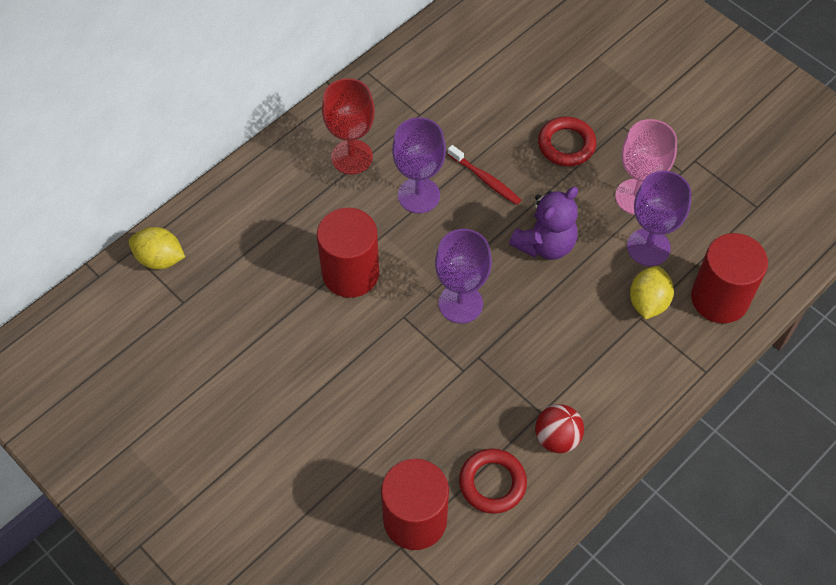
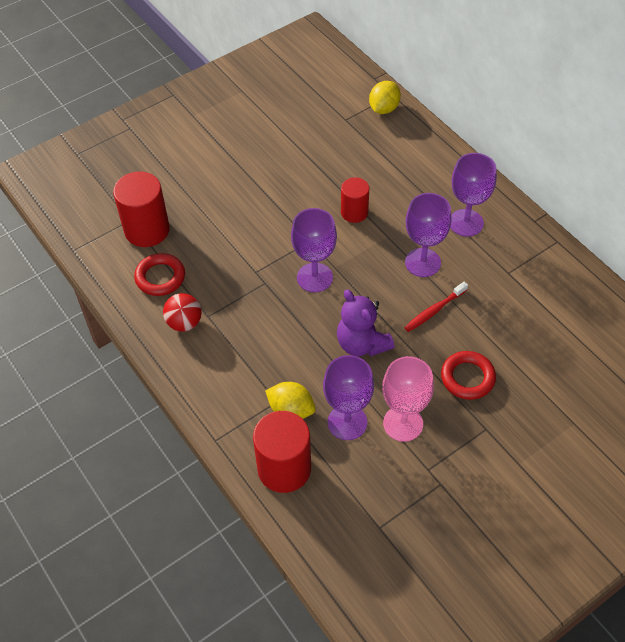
camera: 100 degrees right, 5 degrees down
red cylinder [317,208,379,298] -> red cylinder [341,177,369,223], size x0.61
red goblet [322,78,375,175] -> purple goblet [450,153,497,237]

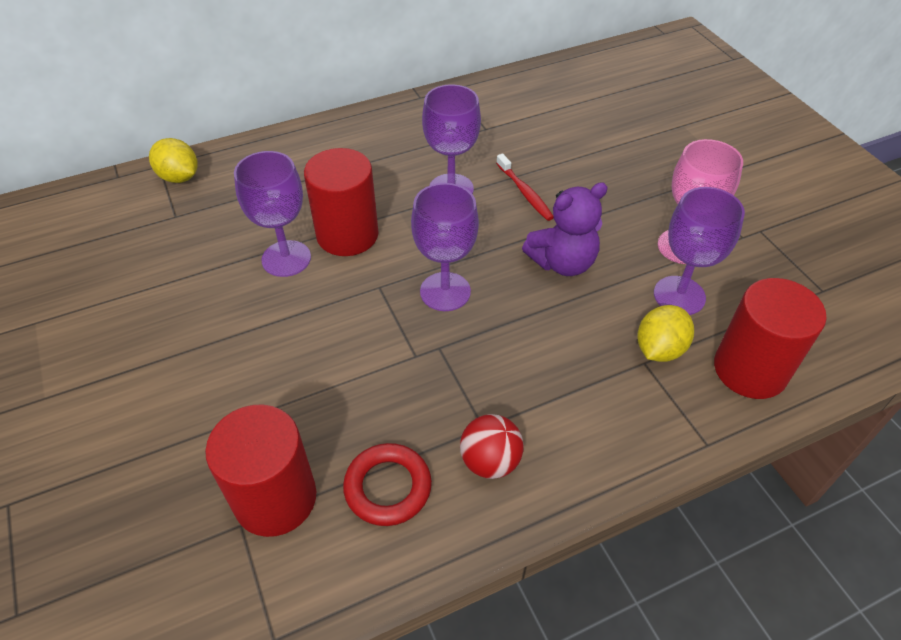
camera: 80 degrees left, 5 degrees down
red cylinder [341,177,369,223] -> red cylinder [304,148,379,256], size x1.64
red ring [441,351,496,400] -> none
purple goblet [450,153,497,237] -> purple goblet moved to [234,151,311,277]

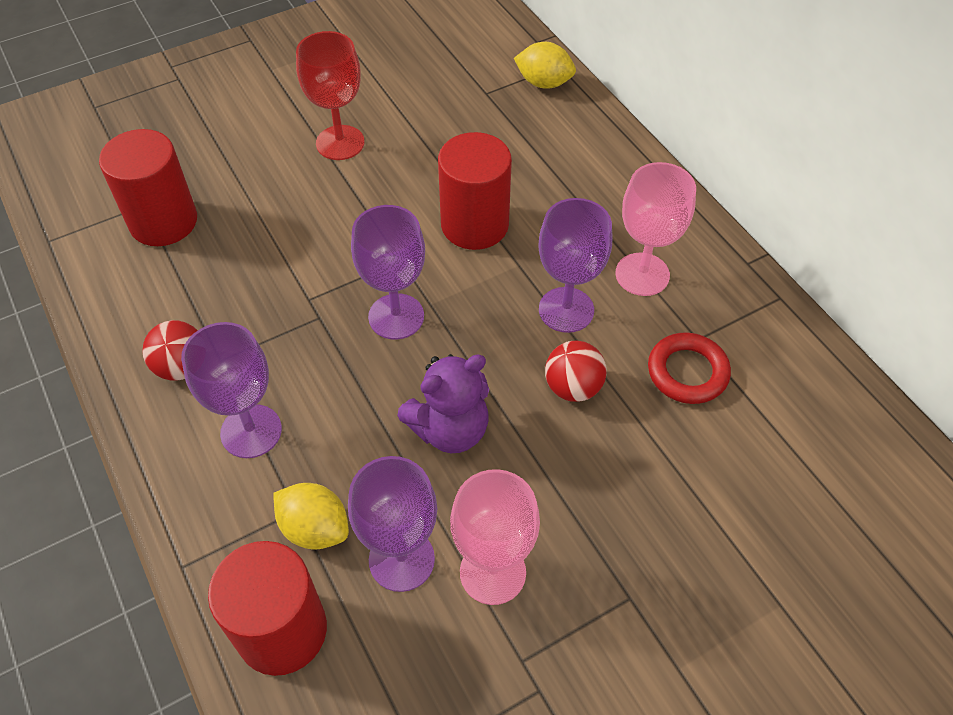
camera: 85 degrees right, 5 degrees up
yellow lemon [149,138,198,183] -> yellow lemon turned 75 degrees clockwise [514,42,576,89]
purple goblet [234,151,311,277] -> purple goblet moved to [181,322,282,458]
red ring [343,443,432,526] -> red ring moved to [648,333,731,404]
red toothbrush [496,154,554,221] -> red ball [545,341,607,402]
purple teddy bear [522,182,608,276] -> purple teddy bear turned 90 degrees counterclockwise [398,354,489,453]
none -> red goblet [296,31,365,160]
none -> pink goblet [615,162,696,296]

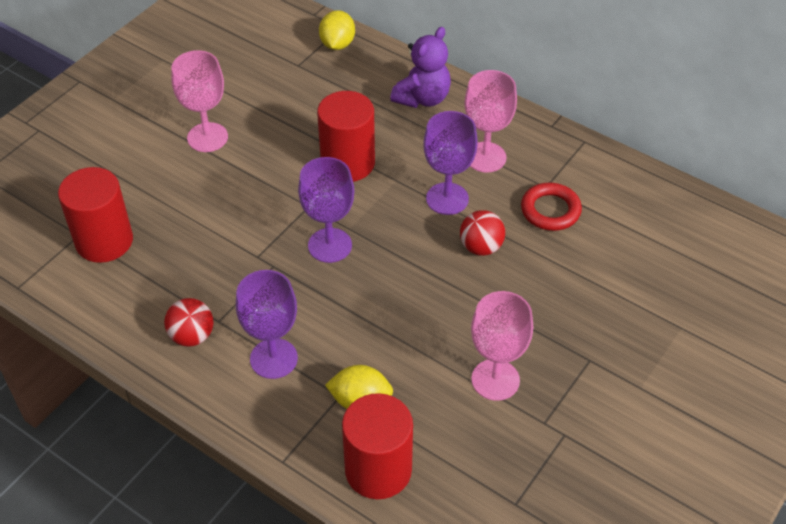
camera: 25 degrees left, 5 degrees down
red goblet [296,31,365,160] -> pink goblet [171,50,228,152]
purple goblet [348,456,437,592] -> none
purple teddy bear [398,354,489,453] -> purple teddy bear moved to [390,27,451,108]
yellow lemon [514,42,576,89] -> yellow lemon turned 75 degrees counterclockwise [319,10,355,50]

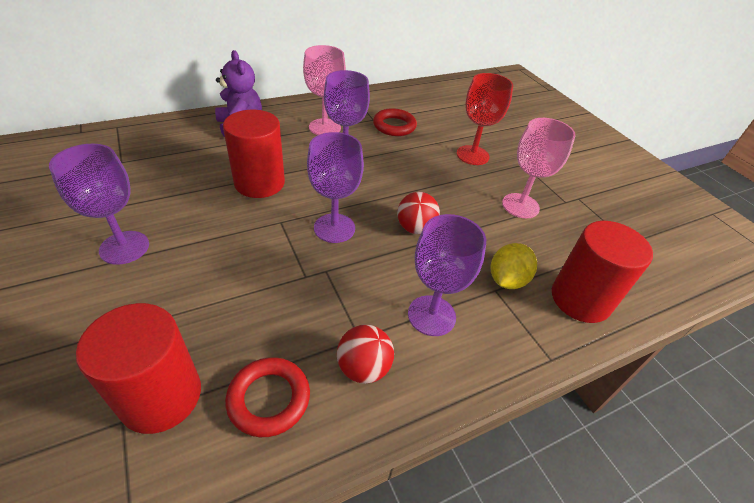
camera: 65 degrees left, 5 degrees down
pink goblet [171,50,228,152] -> purple goblet [49,144,149,265]
yellow lemon [319,10,355,50] -> none
red ball [460,210,505,256] -> red ball moved to [397,192,440,234]
none -> red ring [225,357,310,437]
none -> red goblet [457,73,513,165]

